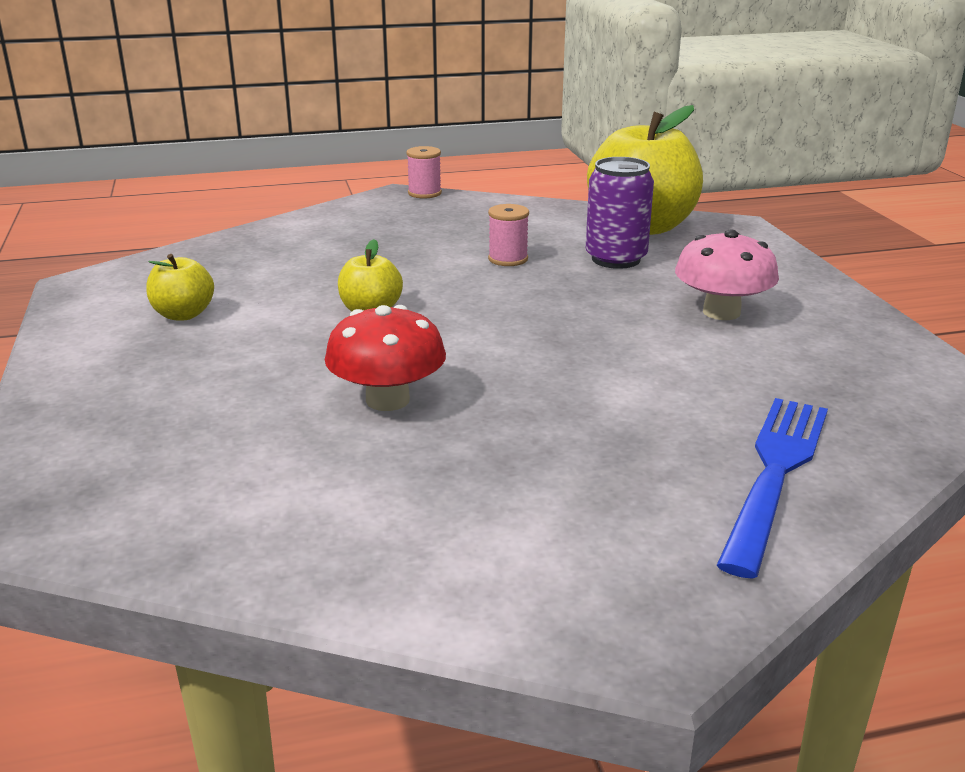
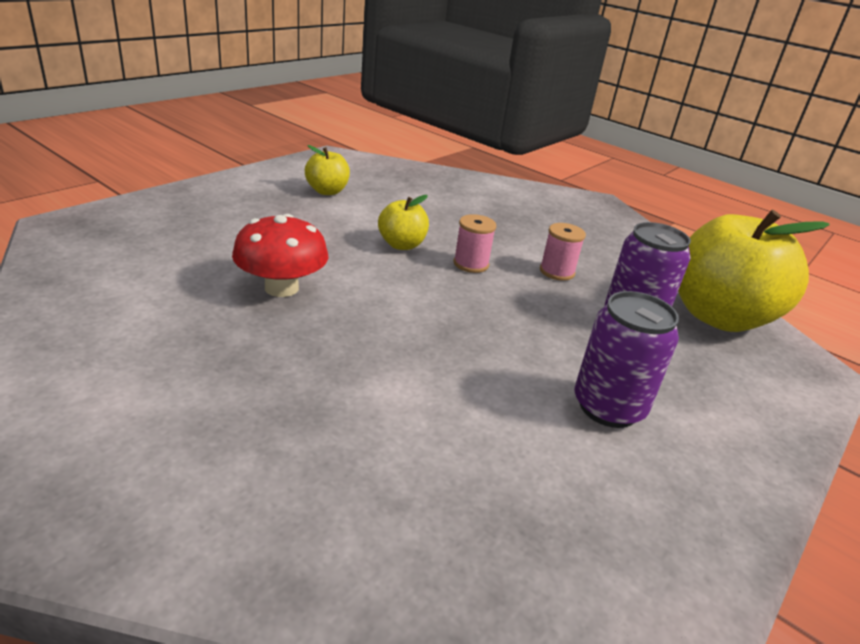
camera: 50 degrees right, 5 degrees up
pink spool [406,146,442,198] -> pink spool moved to [453,214,496,273]
pink mushroom [675,229,779,320] -> purple can [574,291,679,428]
blue fork [717,398,828,579] -> none

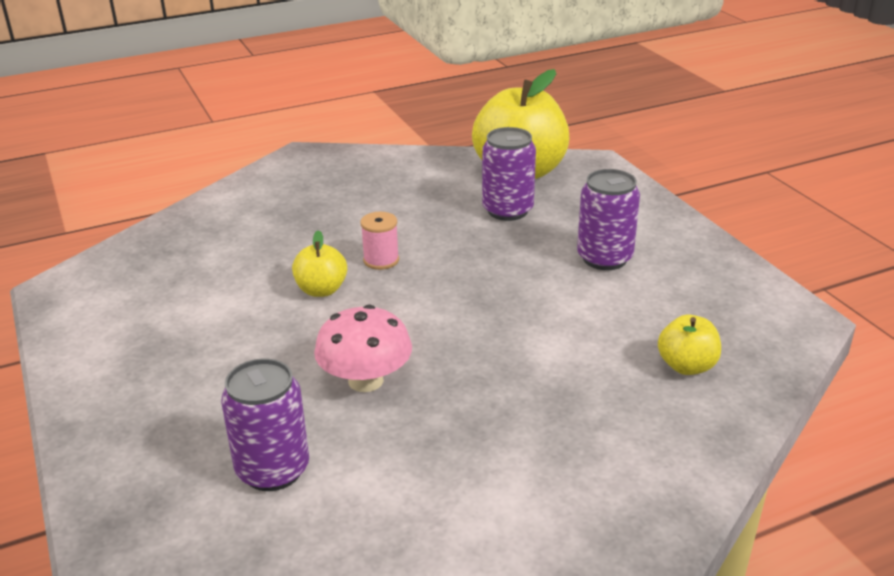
camera: 60 degrees left, 0 degrees up
red mushroom [232,214,329,297] -> pink mushroom [314,304,412,392]
yellow apple [305,145,350,195] -> yellow apple moved to [658,315,721,375]
pink spool [540,223,586,281] -> none
none -> purple can [221,359,309,491]

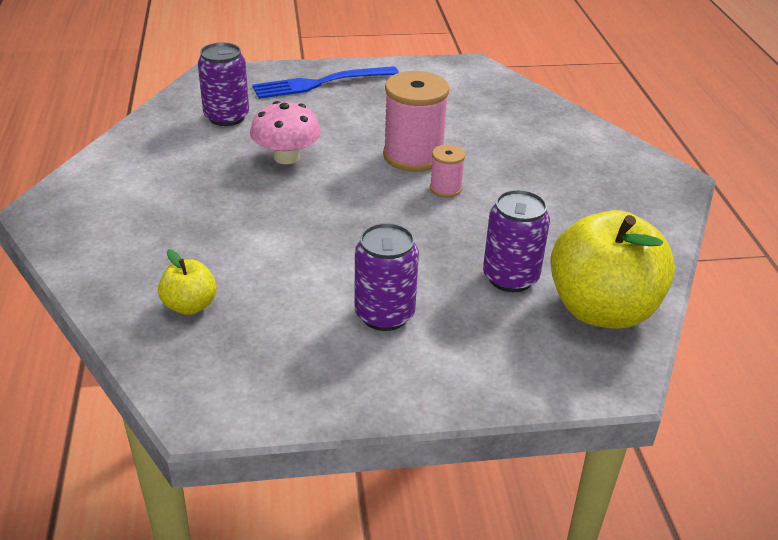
camera: 105 degrees right, 5 degrees up
yellow apple [292,230,347,297] -> pink spool [383,71,450,172]
none -> blue fork [252,66,399,99]

